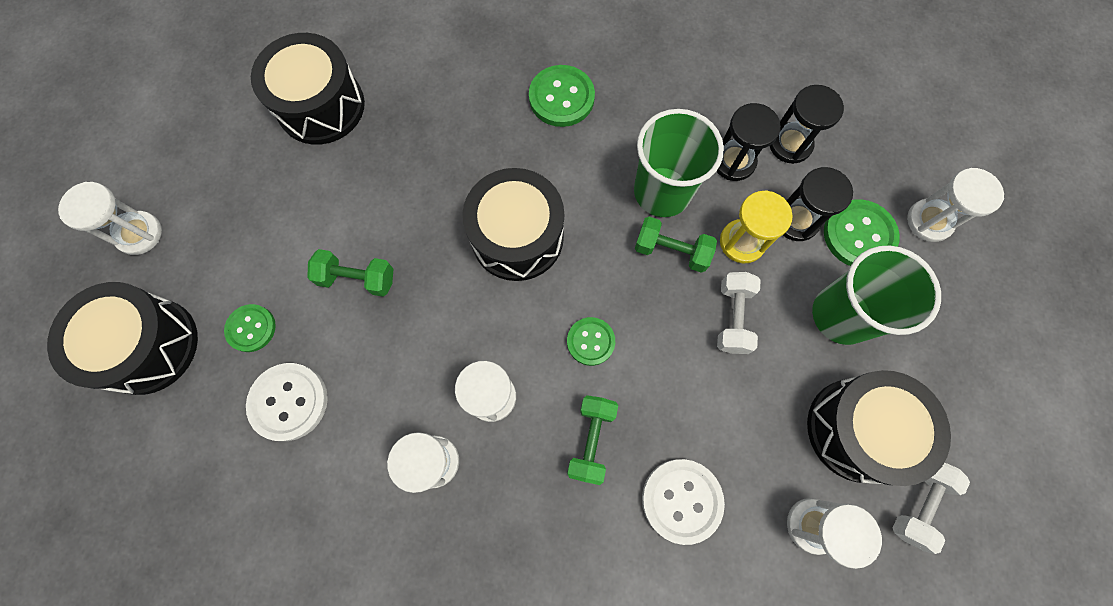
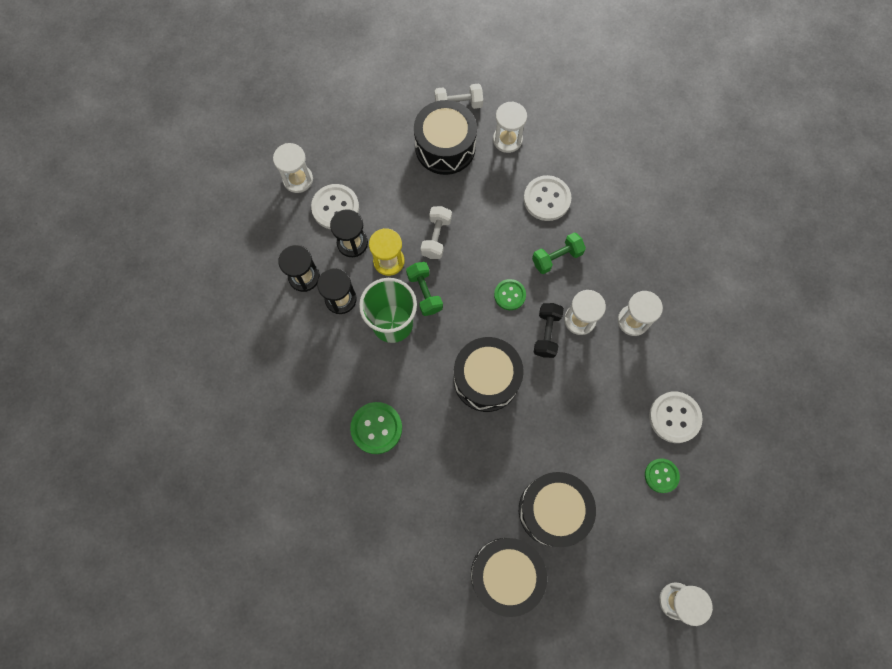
camera: 130 degrees left, 0 degrees up
black drum [47,282,198,395] -> black drum moved to [519,472,596,547]
green dumbbell [307,249,393,297] -> none
white dumbbell [717,272,761,354] -> white dumbbell turned 45 degrees counterclockwise [421,206,452,259]
green cup [812,246,941,345] -> none
green button [824,199,900,266] -> white button [311,184,359,229]
none -> black dumbbell [534,303,564,358]

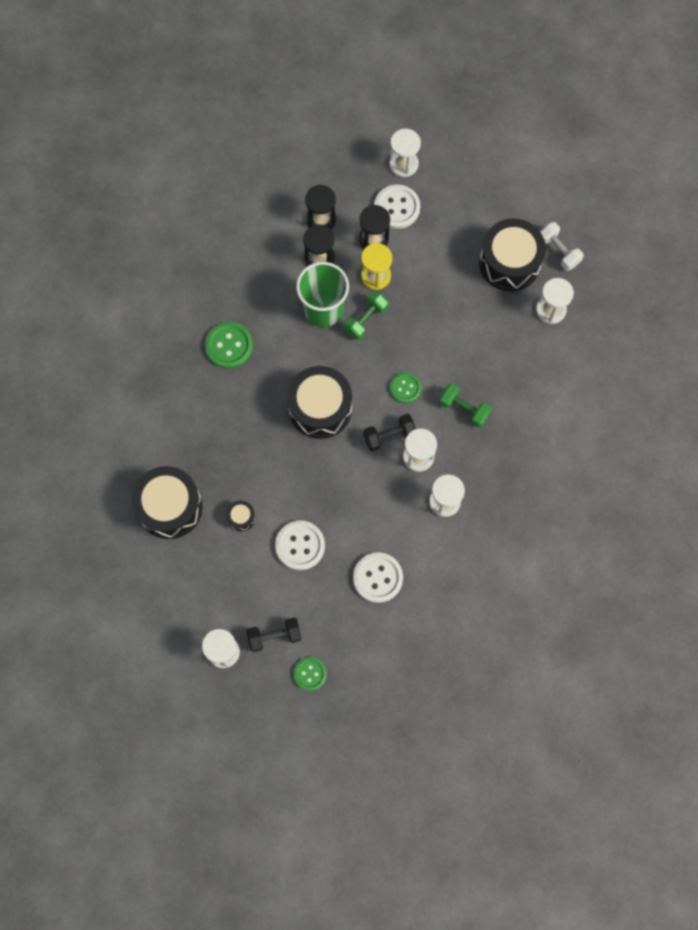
camera: 60 degrees right, 0 degrees up
white dumbbell [421,206,452,259] -> none
black drum [519,472,596,547] -> black drum [226,501,256,531], size x0.43
white button [524,175,571,221] -> white button moved to [275,520,325,570]
green button [645,459,680,493] -> green button moved to [294,657,327,691]
none -> black dumbbell [246,617,302,652]

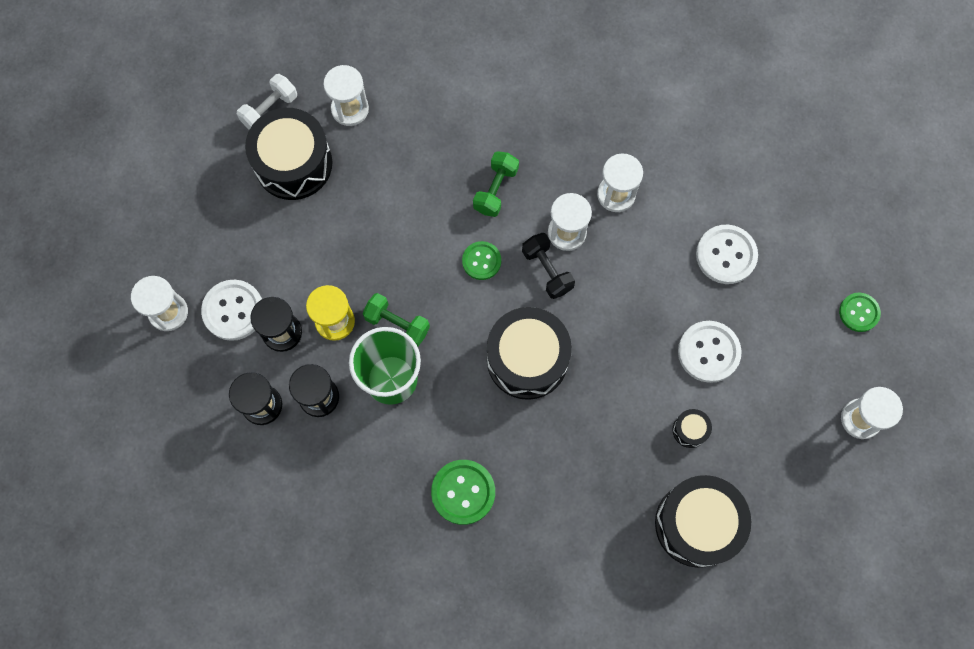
camera: 100 degrees left, 0 degrees up
black dumbbell [246,617,302,652] -> none

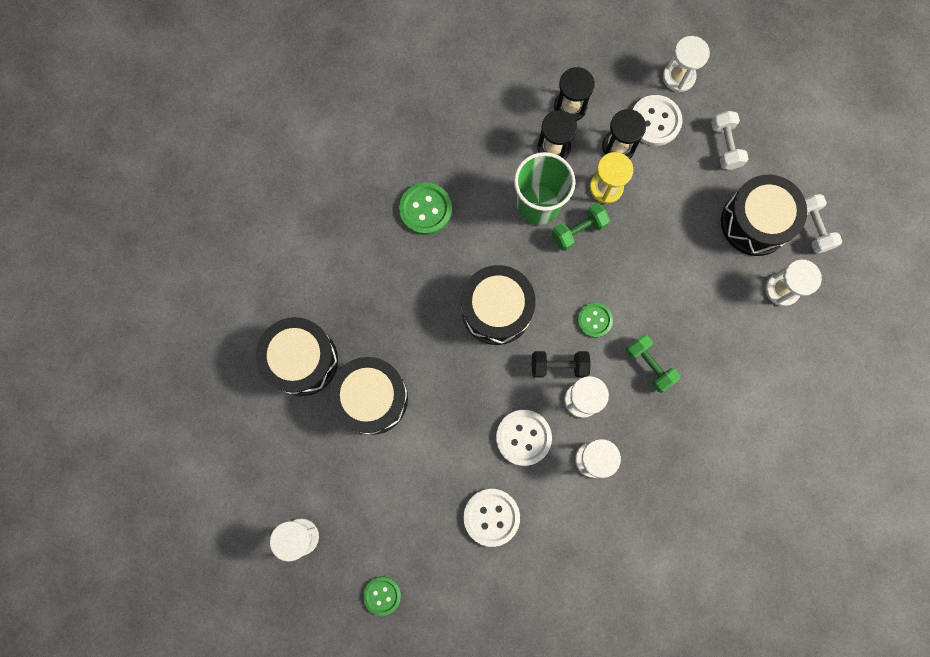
camera: 120 degrees right, 5 degrees up
black drum [672,409,712,448] -> black drum [329,357,408,435], size x2.34
white button [678,321,742,383] -> white button moved to [496,410,552,466]
none -> white dumbbell [711,111,749,170]

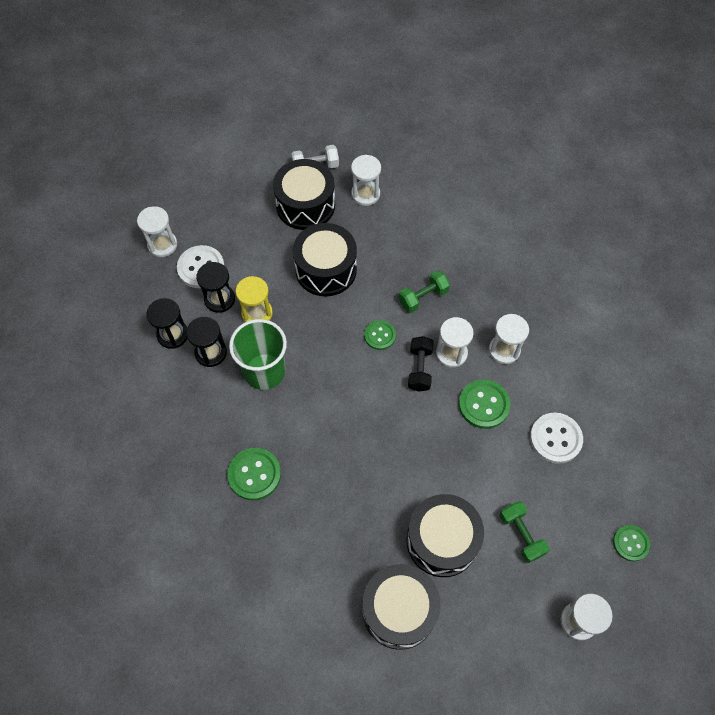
camera: 85 degrees left, 15 degrees down
black drum [461,265,536,345] -> black drum moved to [293,223,357,297]
white button [496,410,552,466] -> green button [459,379,510,429]
green dumbbell [552,203,610,251] -> green dumbbell moved to [500,501,549,563]
white dumbbell [711,111,749,170] -> none

